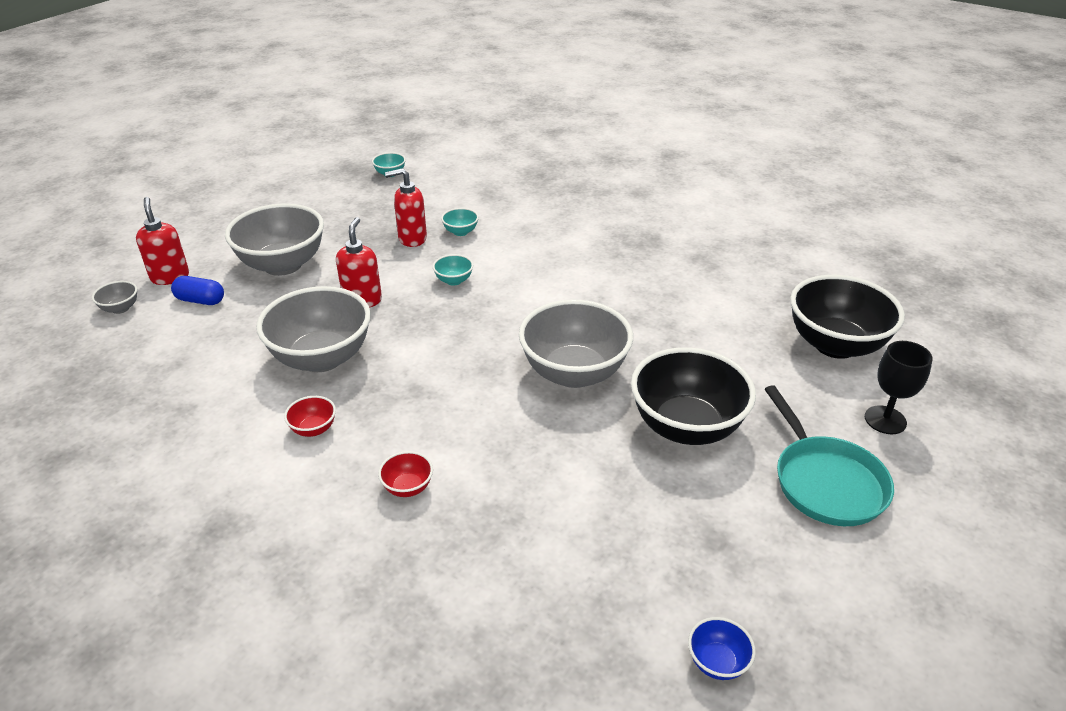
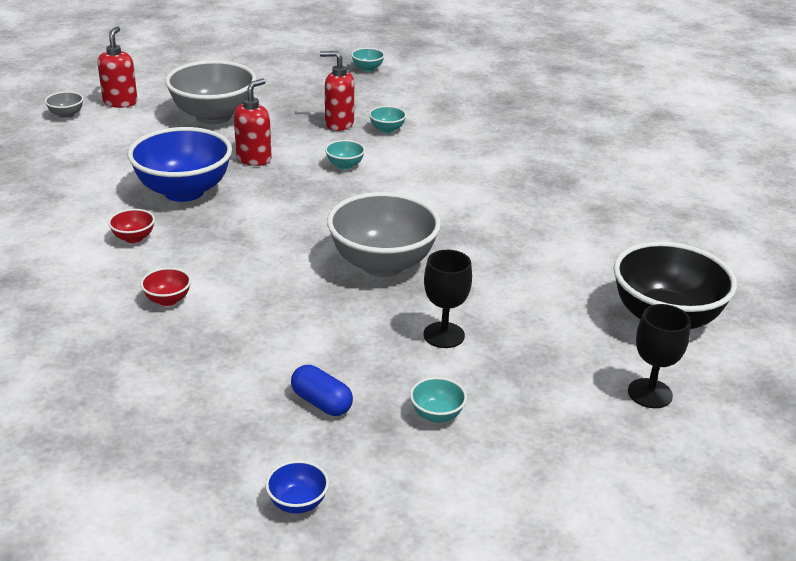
camera: 25 degrees right, 5 degrees down
blue capsule [171,276,224,305] -> blue capsule moved to [291,365,353,416]
grey bowl [256,286,371,372] -> blue bowl [128,127,232,202]
black bowl [631,347,756,445] -> black goblet [423,250,472,348]
turquoise pan [765,385,894,526] -> none
none -> turquoise bowl [410,377,467,423]

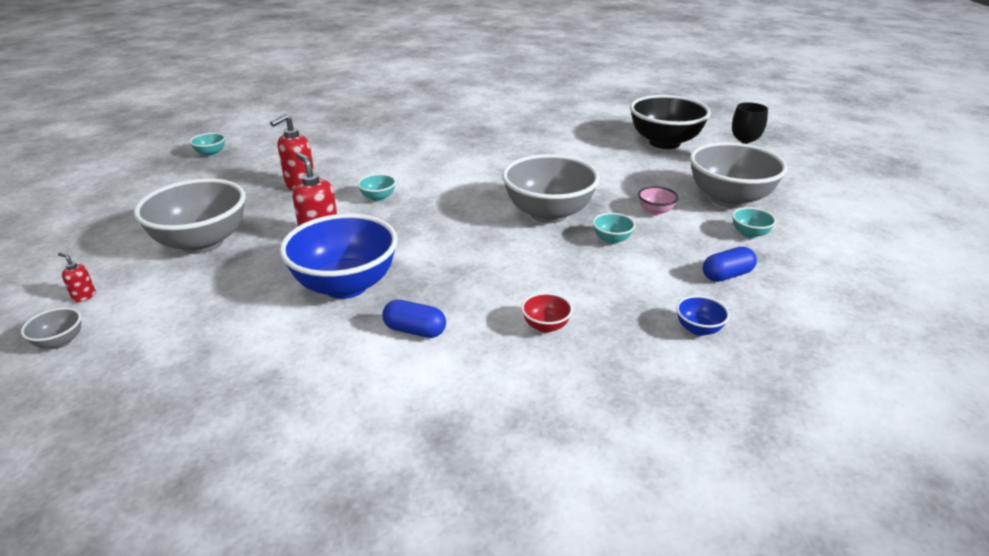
camera: 65 degrees left, 0 degrees up
red soap dispenser [97,26,138,108] -> red soap dispenser [58,253,96,302], size x0.51
red bowl [108,209,155,243] -> blue capsule [382,300,446,338]
blue bowl [265,460,329,514] -> blue bowl moved to [676,295,730,336]
turquoise bowl [369,106,407,133] -> turquoise bowl moved to [593,213,636,244]
black goblet [423,250,472,348] -> pink bowl [638,186,679,215]
none -> grey bowl [690,142,787,208]

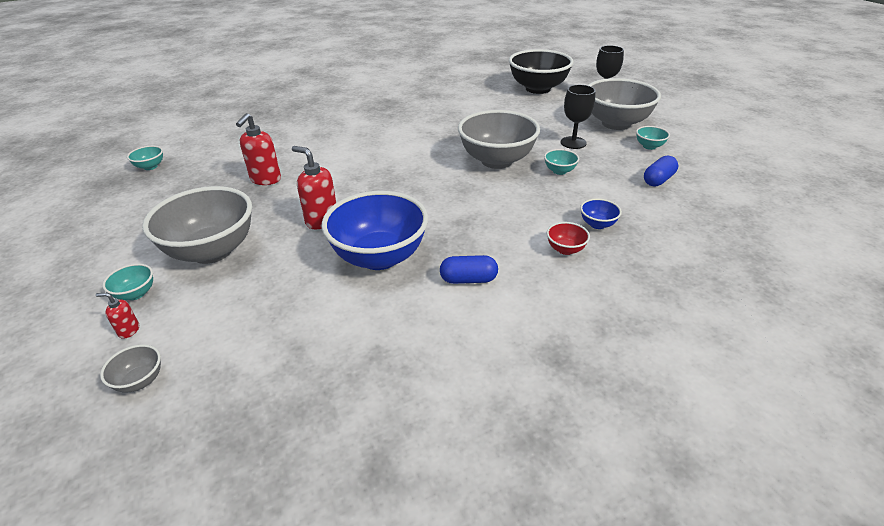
camera: 20 degrees left, 5 degrees up
turquoise bowl [357,174,396,202] -> turquoise bowl moved to [102,264,153,300]
pink bowl [638,186,679,215] -> black goblet [561,85,595,149]
blue bowl [676,295,730,336] -> blue bowl moved to [580,198,622,229]

